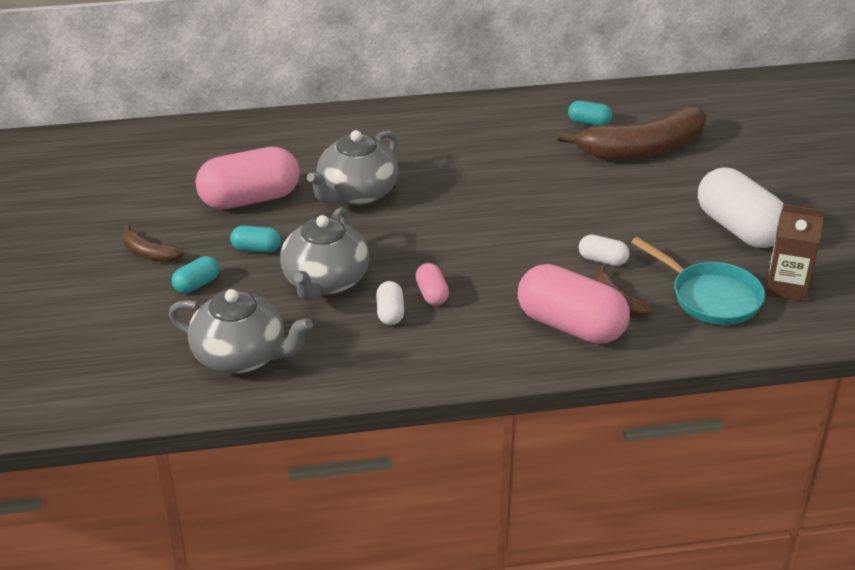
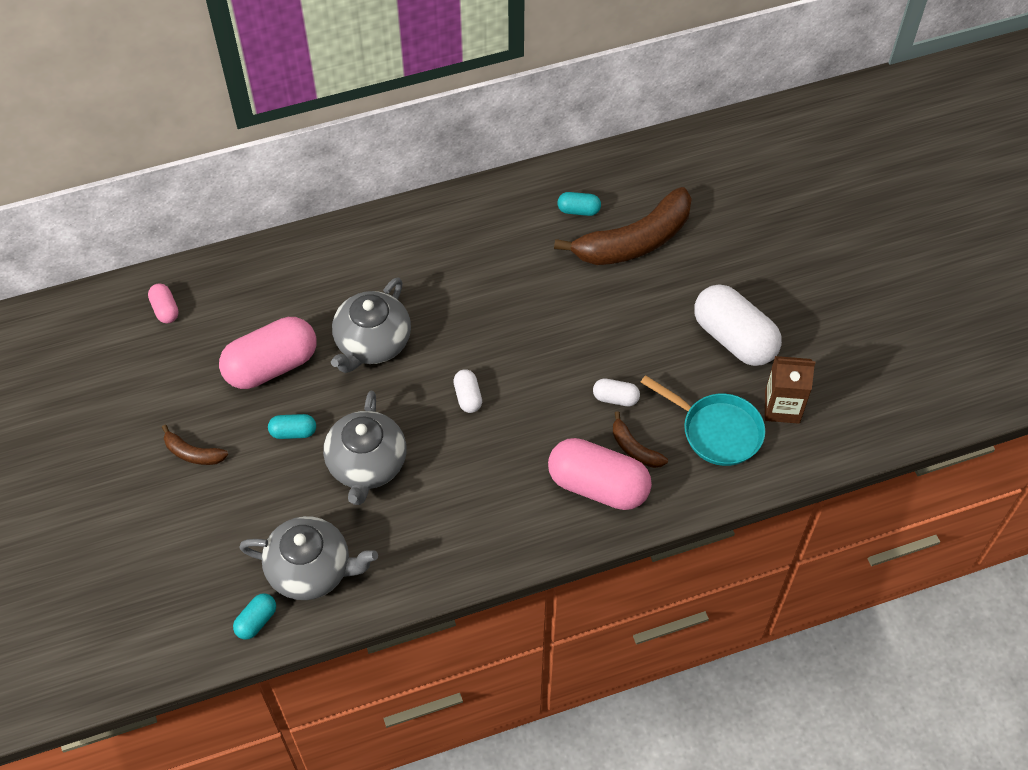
camera: 10 degrees left, 20 degrees up
turquoise capsule [172,256,220,294] -> turquoise capsule moved to [233,593,276,640]
white capsule [376,281,404,325] -> white capsule moved to [453,369,482,413]
pink capsule [415,263,449,306] -> pink capsule moved to [148,284,179,323]

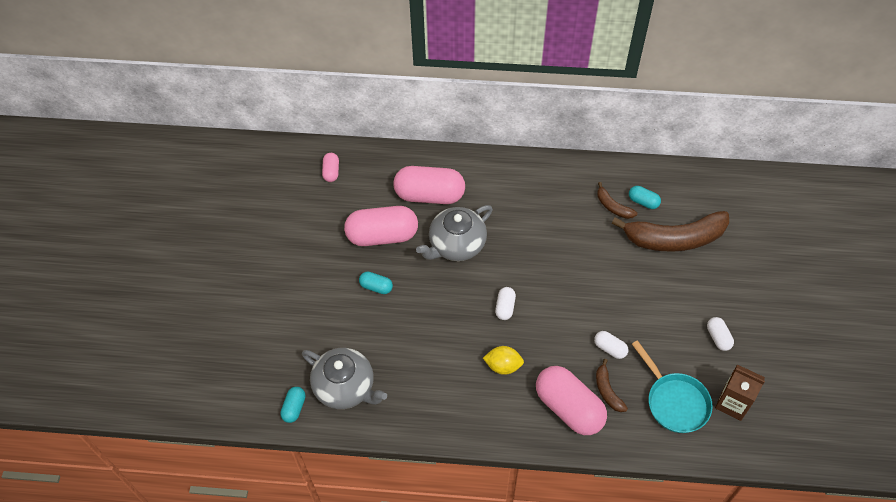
camera: 25 degrees right, 0 degrees up
brown banana [162,425,228,465] -> brown banana moved to [597,182,637,219]
turquoise capsule [233,593,276,640] -> turquoise capsule turned 45 degrees counterclockwise [280,387,306,423]
grey teapot [323,391,406,505] -> none
white capsule [694,285,782,366] -> white capsule [707,317,734,351], size x0.46
none -> pink capsule [393,166,465,204]
none -> yellow lemon [483,346,524,375]

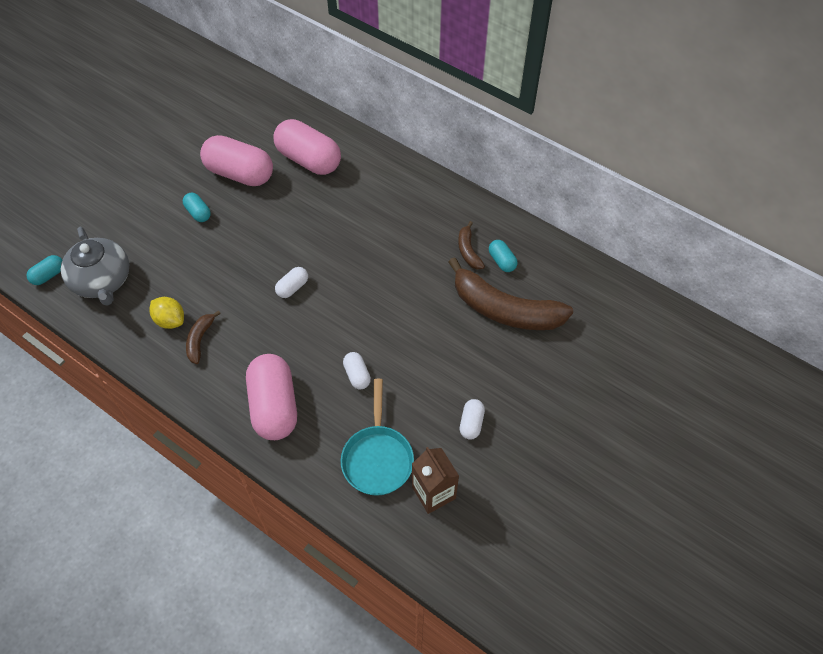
camera: 30 degrees right, 0 degrees up
pink capsule [322,153,339,182] -> none
grey teapot [416,205,493,261] -> none
yellow lemon [483,346,524,375] -> yellow lemon moved to [149,297,184,329]
brown banana [596,359,628,412] -> brown banana moved to [186,311,221,364]

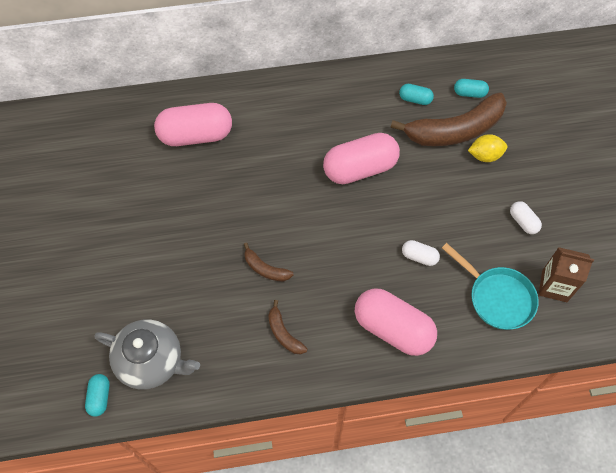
camera: 45 degrees left, 5 degrees up
yellow lemon [149,297,184,329] -> yellow lemon moved to [468,134,508,162]
turquoise capsule [183,193,211,222] -> turquoise capsule moved to [454,79,489,98]
pink capsule [200,135,273,186] -> pink capsule moved to [323,133,400,184]
white capsule [275,267,308,298] -> none
brown banana [458,221,485,269] -> brown banana moved to [244,242,294,281]

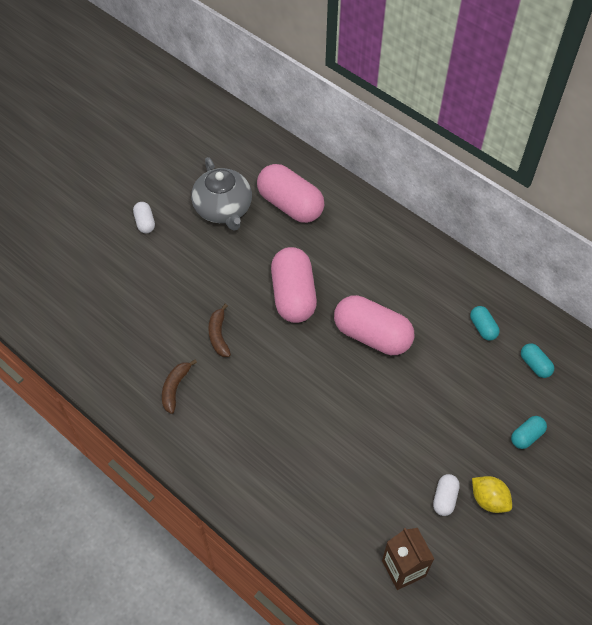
camera: 50 degrees right, 5 degrees down
turquoise capsule [85,374,110,417] -> turquoise capsule moved to [511,416,547,449]
grey teapot [95,320,200,390] -> grey teapot moved to [191,157,252,231]
pink capsule [355,288,437,356] -> pink capsule moved to [271,247,317,323]
brown banana [391,92,507,146] -> none
white capsule [402,240,440,266] -> white capsule moved to [133,202,155,233]
turquoise pan [442,243,539,330] -> none
yellow lemon [468,134,508,162] -> yellow lemon moved to [472,476,512,513]

